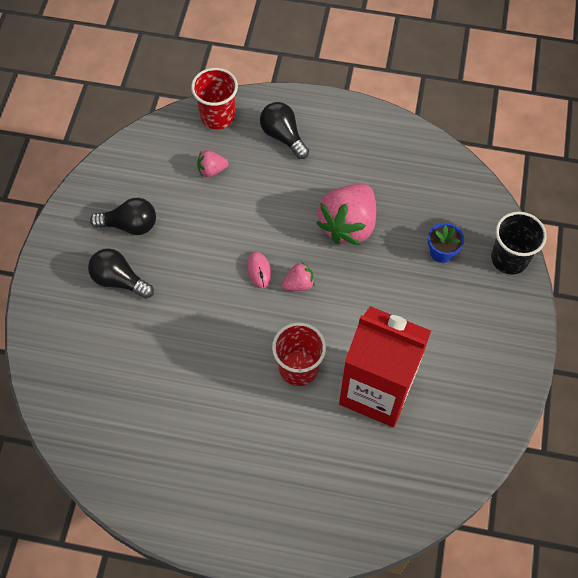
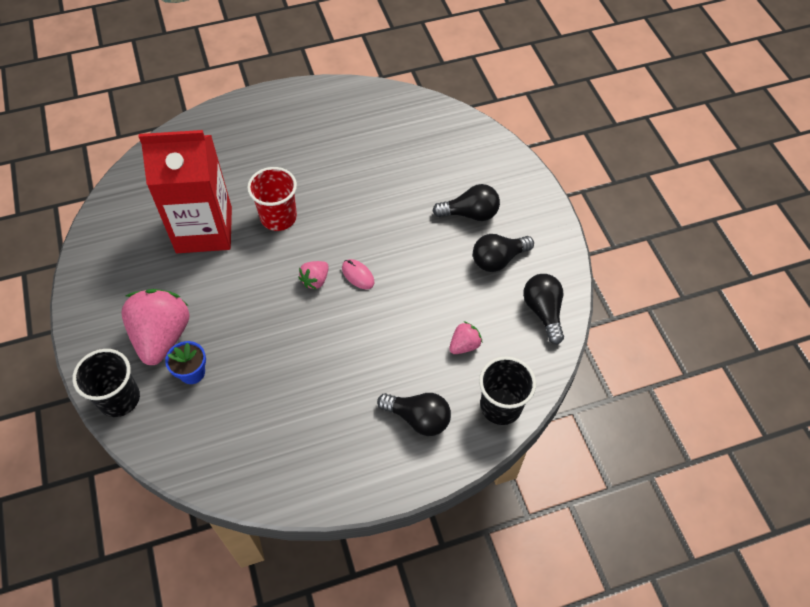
camera: 150 degrees right, 5 degrees down
red cup [191,68,238,130] -> black cup [479,357,536,425]
pink strawberry [316,184,376,245] -> pink strawberry moved to [121,289,190,365]
none -> black light bulb [523,274,564,344]

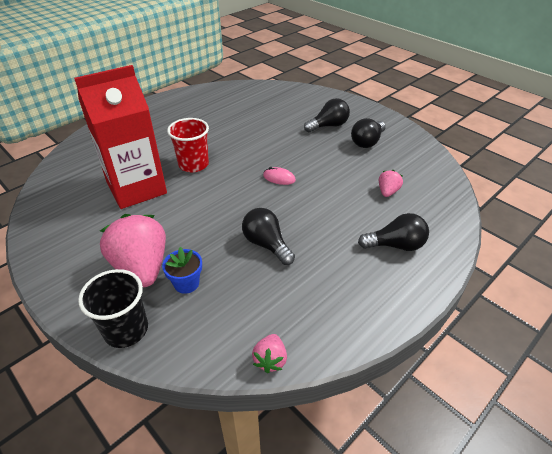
camera: 25 degrees left, 15 degrees down
pink strawberry [298,261,329,290] -> pink strawberry moved to [252,334,287,373]
black cup [479,357,536,425] -> none
black light bulb [523,274,564,344] -> black light bulb moved to [242,208,295,265]

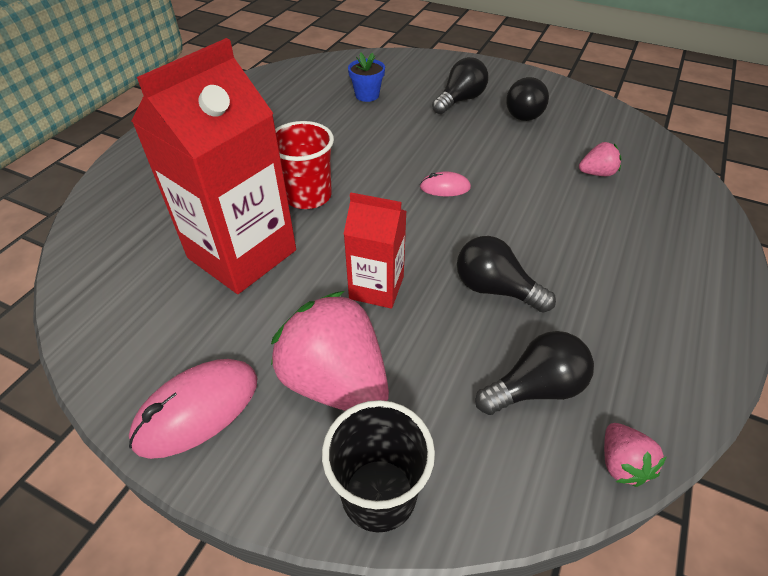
camera: 20 degrees left, 5 degrees up
blue flower pot [162,247,202,294] -> blue flower pot moved to [348,52,385,102]
black light bulb [358,213,429,251] -> black light bulb moved to [475,331,594,415]
pink strawberry [379,170,403,197] -> pink strawberry turned 75 degrees clockwise [579,142,622,176]
none -> pink mouse [129,359,257,459]
none -> red carton [344,193,407,309]

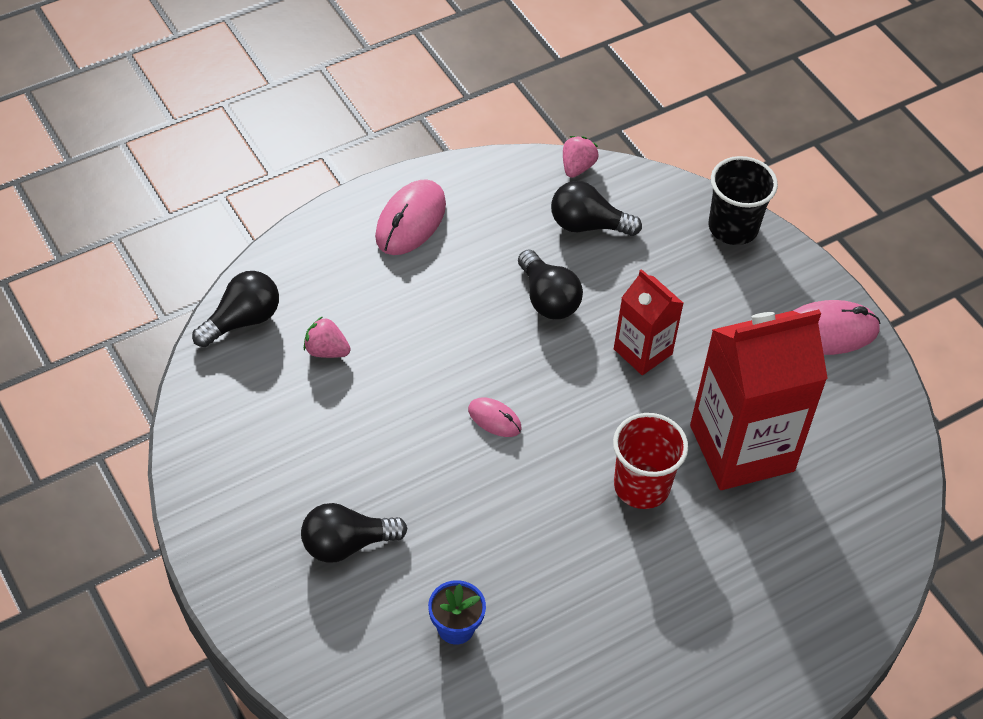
camera: 150 degrees left, 5 degrees up
pink strawberry [271,291,389,411] -> none
black light bulb [506,77,549,121] -> black light bulb moved to [192,271,279,347]
none -> pink mouse [375,179,446,255]

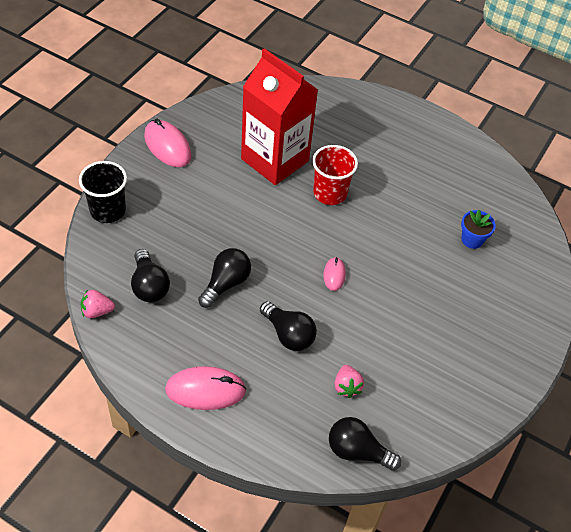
camera: 120 degrees left, 0 degrees up
black light bulb [301,503,407,562] -> black light bulb moved to [260,301,317,351]
red carton [614,269,683,375] -> none

